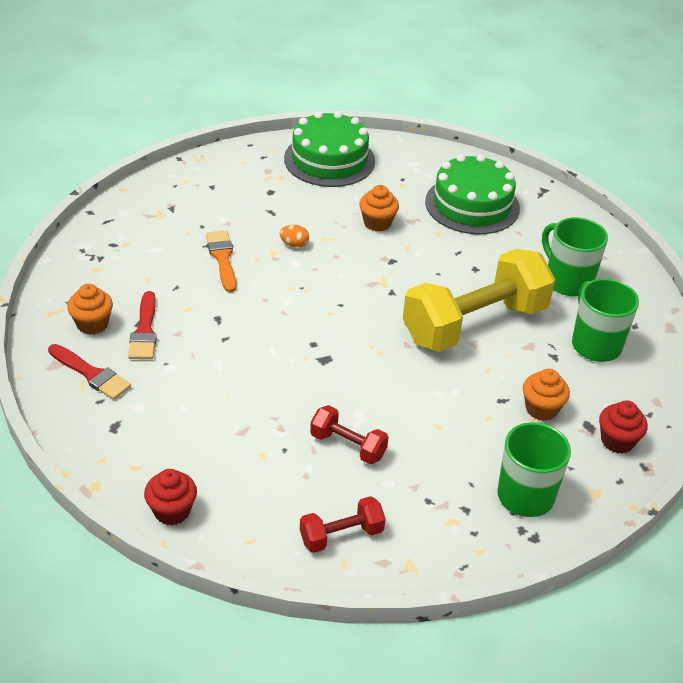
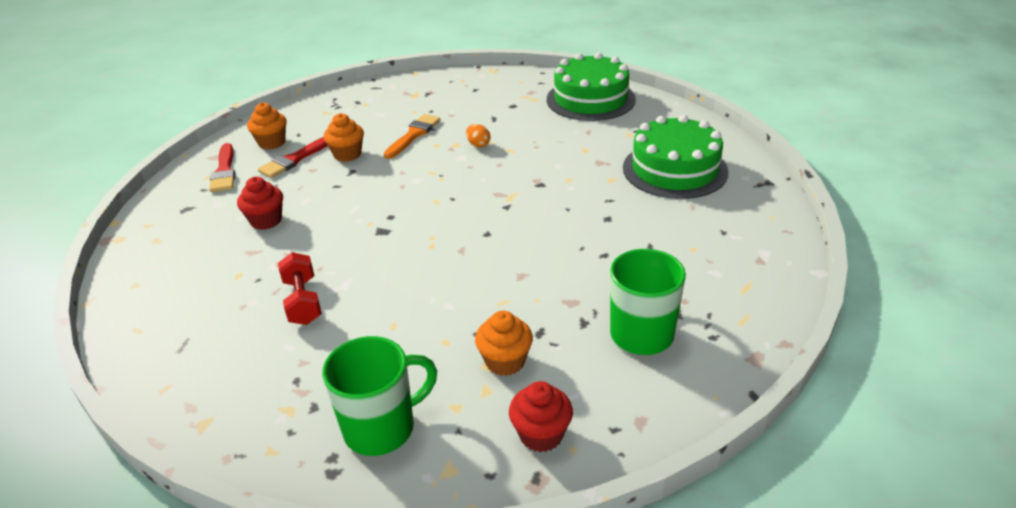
camera: 45 degrees right, 5 degrees down
red cupcake [144,469,197,525] -> red cupcake moved to [237,177,283,230]
red dumbbell [300,496,386,553] -> none
orange cupcake [359,185,399,231] -> orange cupcake moved to [324,113,364,162]
yellow dumbbell [403,249,555,352] -> none
green mug [542,217,608,296] -> none

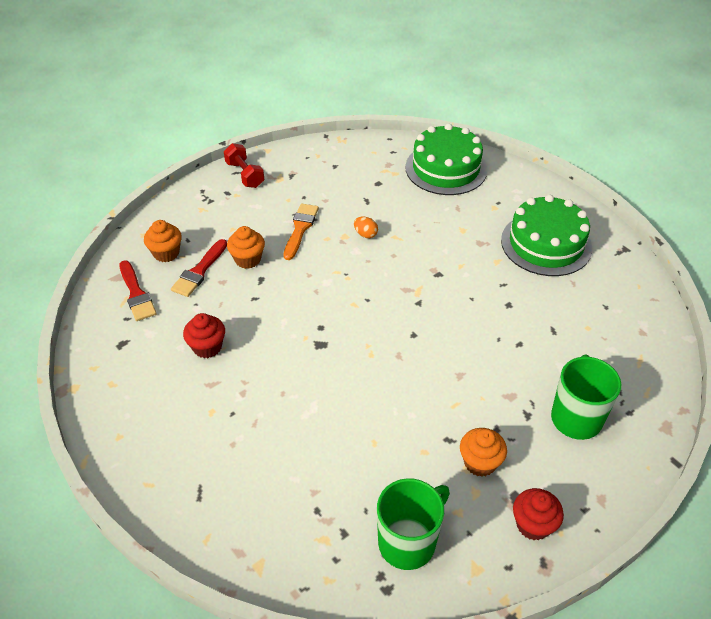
camera: 15 degrees left, 10 degrees up
red dumbbell [278,252,322,325] -> red dumbbell moved to [224,143,264,188]

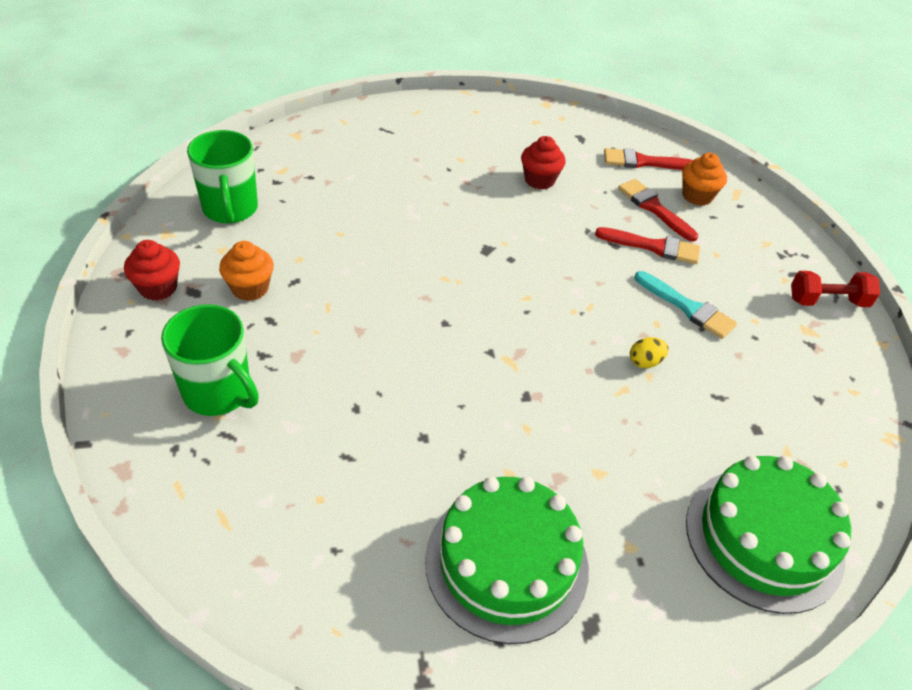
camera: 115 degrees right, 0 degrees up
orange cupcake [227,226,265,269] -> red brush [595,227,700,264]
orange brush [283,203,319,260] -> turquoise brush [635,271,737,339]
orange egg [354,217,378,238] -> yellow egg [630,337,669,369]

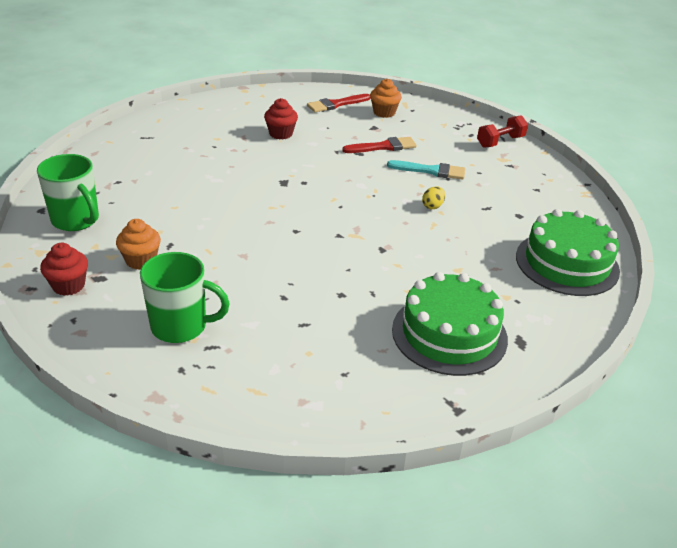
camera: 30 degrees left, 10 degrees down
red brush [618,179,698,242] -> none

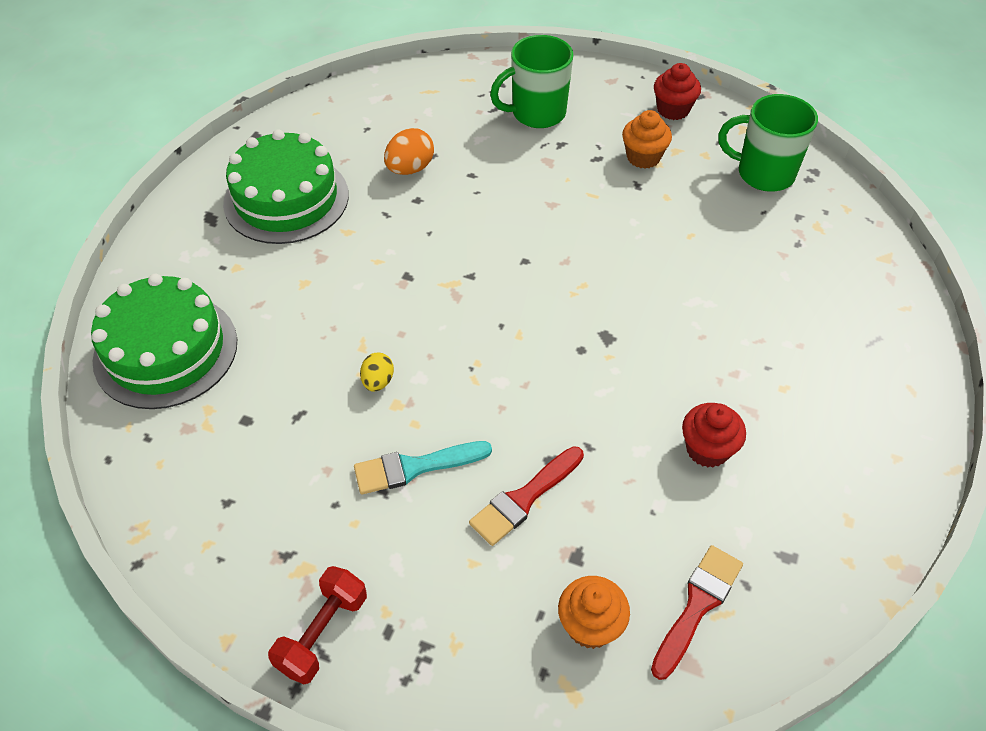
camera: 155 degrees right, 15 degrees up
none -> orange egg [384,128,434,175]

